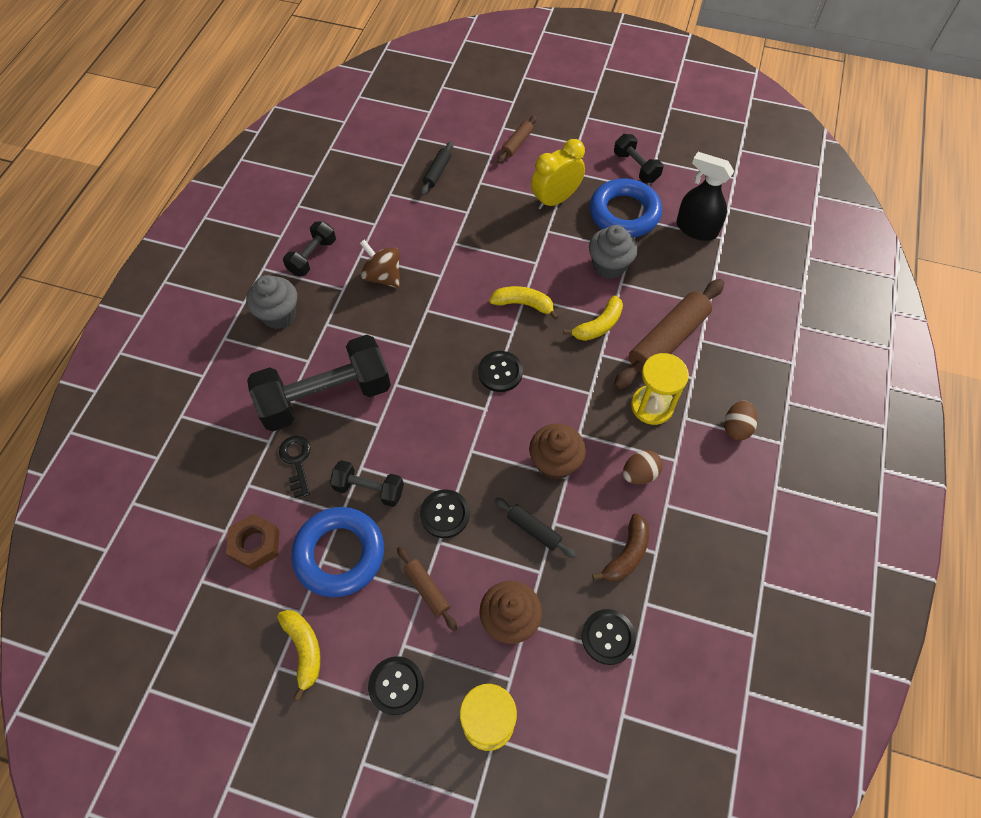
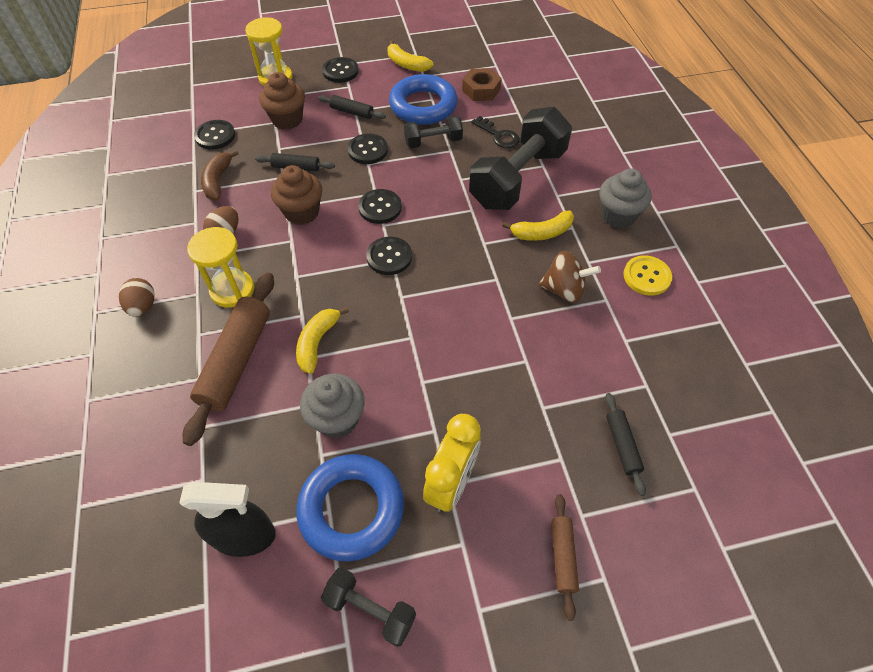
camera: 150 degrees right, 5 degrees down
black dumbbell [283,221,336,276] -> yellow button [623,255,672,296]
brown rolling pin [397,546,458,631] -> black rolling pin [318,95,386,119]
yellow banana [489,286,558,320] -> yellow banana moved to [502,211,574,241]
none -> black button [358,189,402,224]

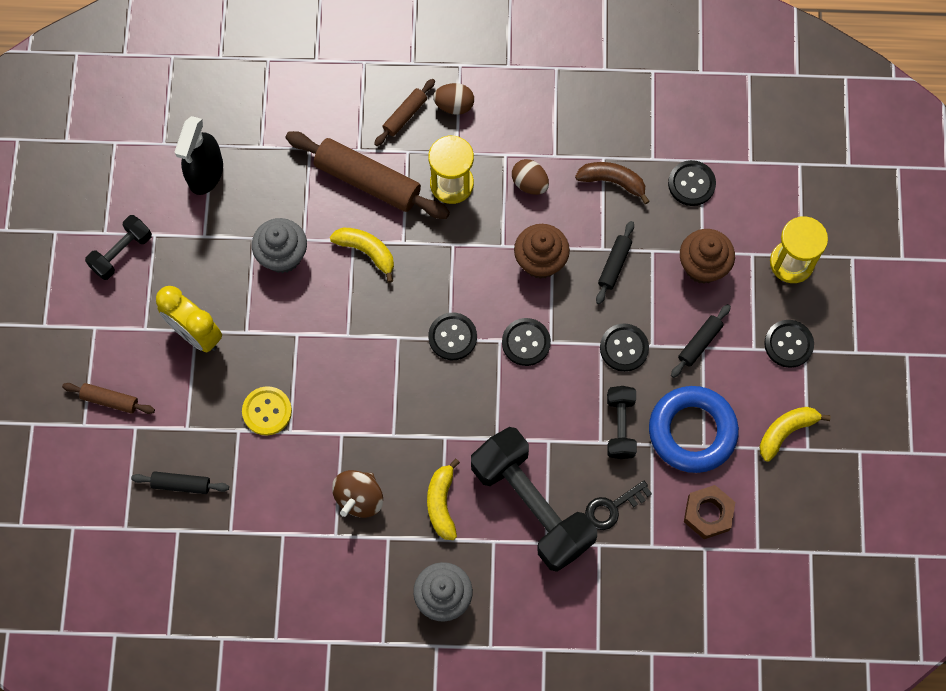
camera: 105 degrees right, 15 degrees up
blue ring [297,454,404,562] -> none
yellow button [623,255,672,296] -> yellow button moved to [242,386,292,436]
none -> brown rolling pin [374,79,435,146]

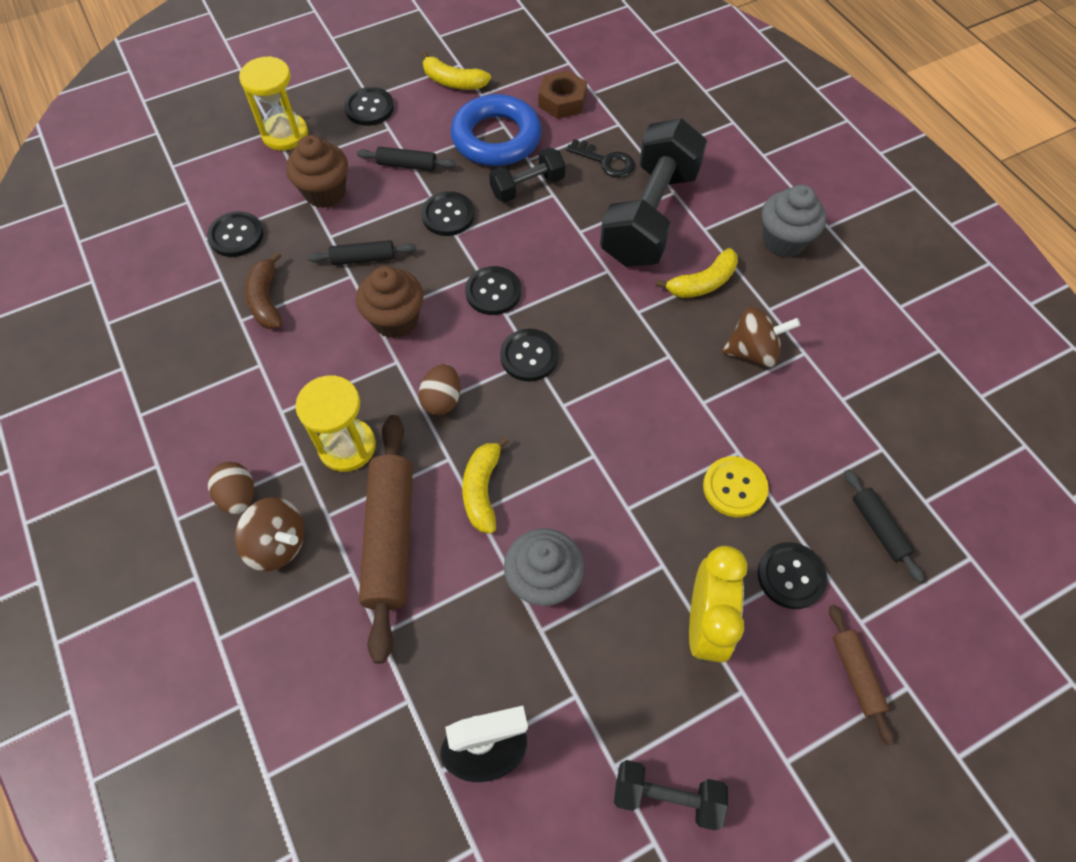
camera: 120 degrees left, 10 degrees down
brown rolling pin [374,79,435,146] -> brown spinning top [234,497,304,571]
brown egg [512,159,549,195] -> brown egg moved to [418,364,460,415]
none -> black button [757,542,827,609]

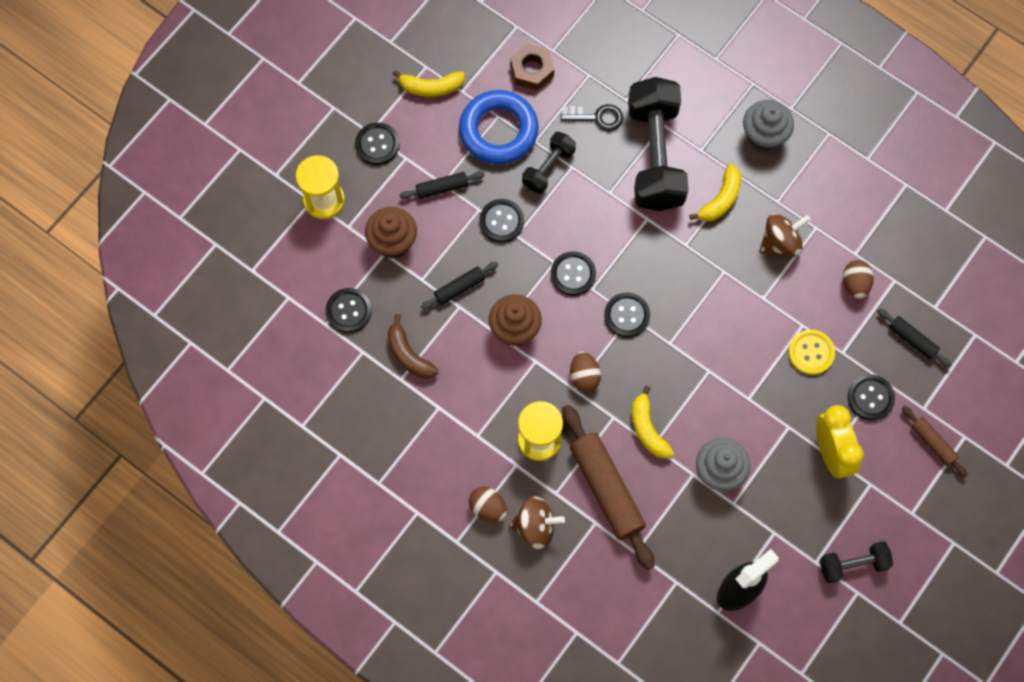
camera: 25 degrees left, 10 degrees up
none -> brown egg [843,260,874,299]

